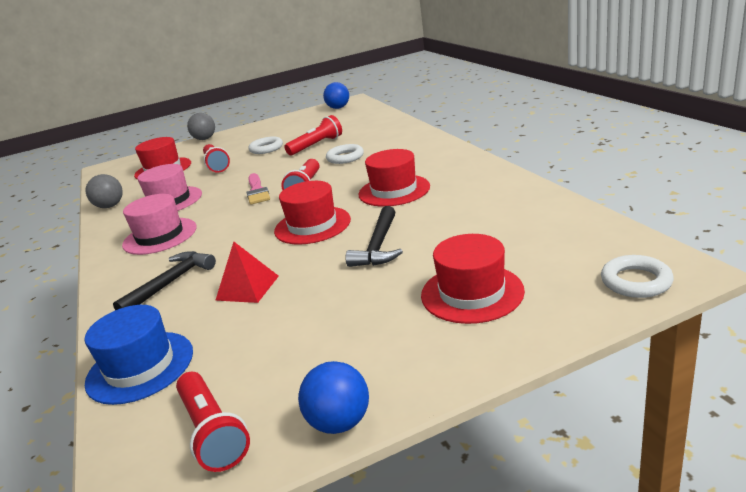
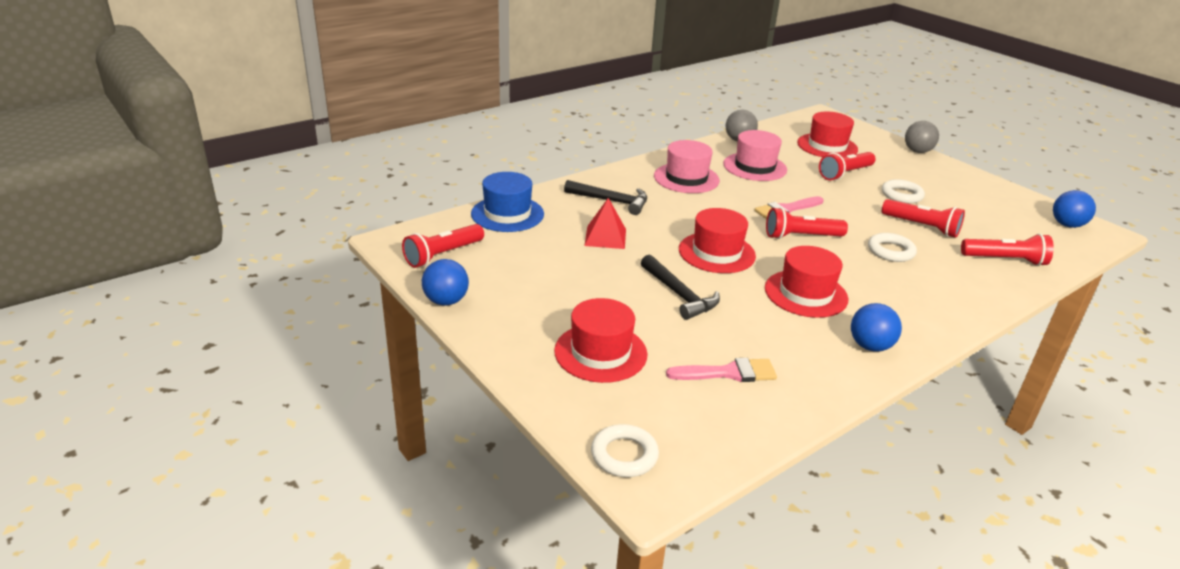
camera: 70 degrees right, 5 degrees up
black hammer [345,206,403,267] -> black hammer turned 120 degrees counterclockwise [641,254,720,320]
none -> pink brush [666,358,777,382]
none -> blue ball [851,303,902,352]
none -> red flashlight [961,233,1054,266]

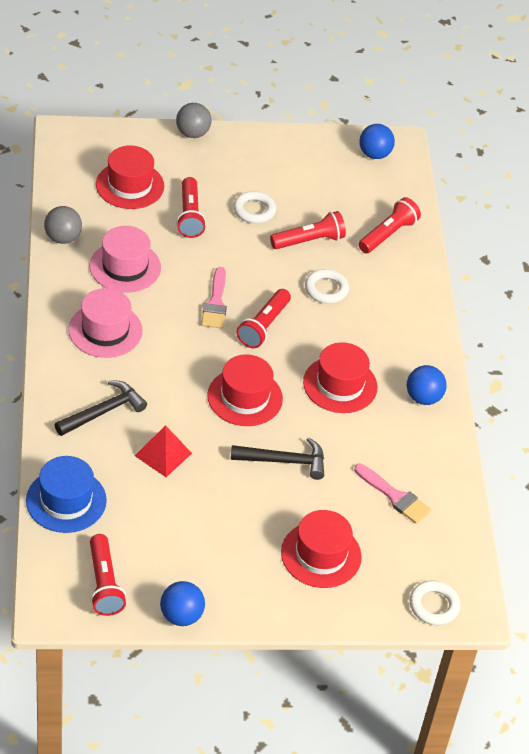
camera: 60 degrees left, 15 degrees up
pink brush [666,358,777,382] -> pink brush turned 105 degrees clockwise [354,464,431,524]

